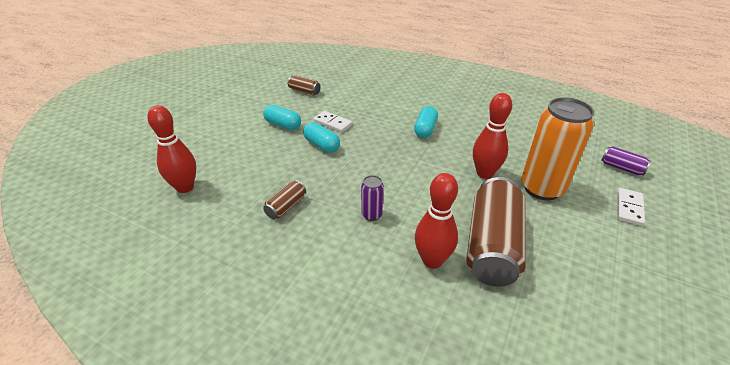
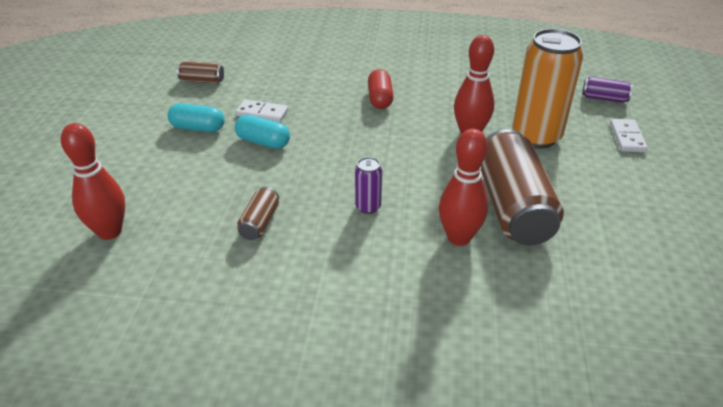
camera: 20 degrees left, 0 degrees up
turquoise capsule [414,106,438,138] -> red capsule [368,69,394,109]

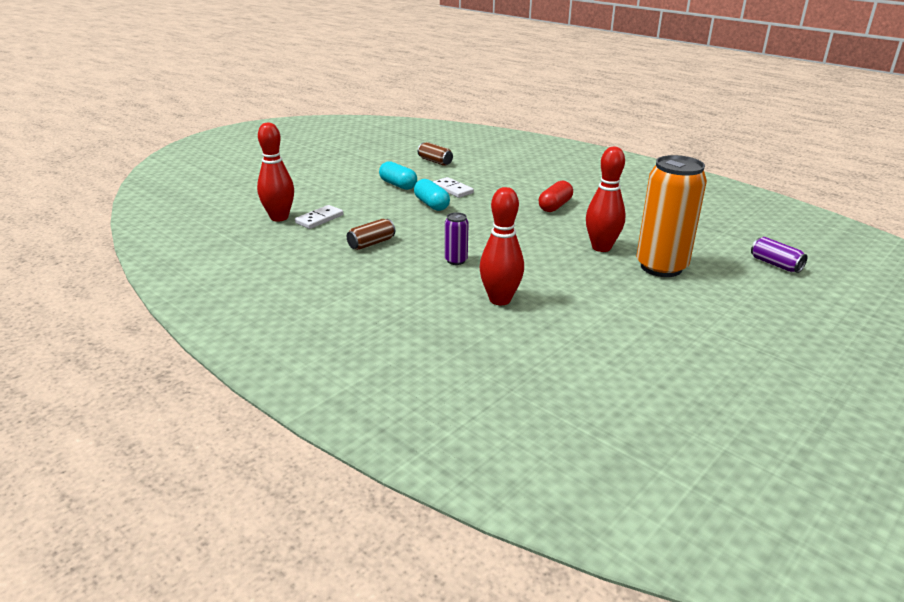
camera: 35 degrees right, 10 degrees down
brown can [481,129,564,245] -> none
white domino [610,119,648,152] -> white domino moved to [295,205,343,229]

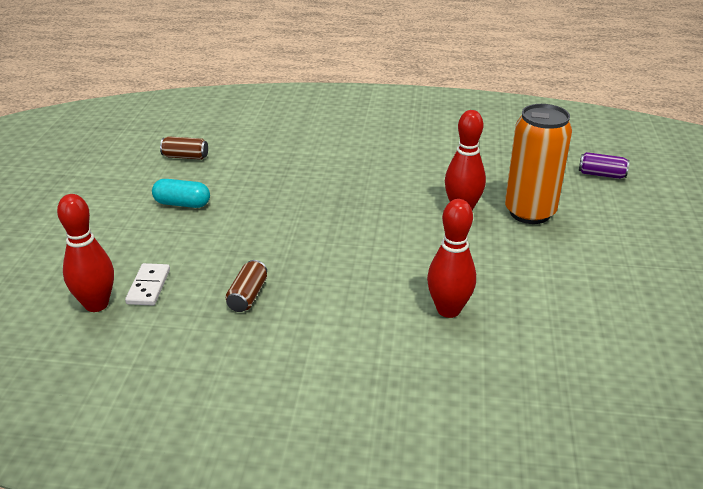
camera: 35 degrees left, 5 degrees up
turquoise capsule [414,179,450,211] -> none
white domino [433,177,474,198] -> none
purple can [445,212,469,265] -> none
red capsule [539,181,573,212] -> none

